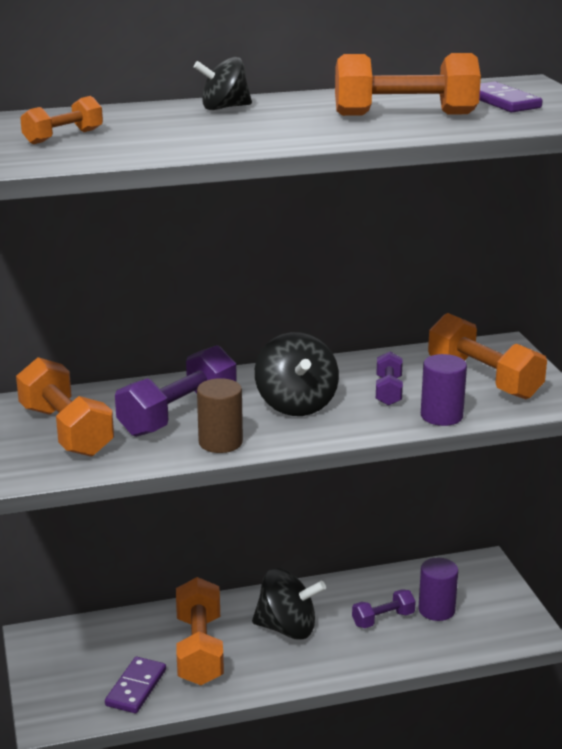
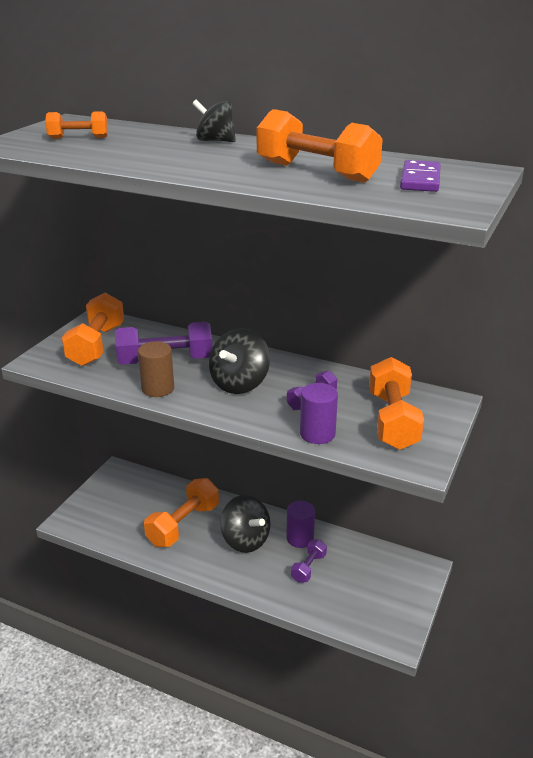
camera: 40 degrees right, 5 degrees up
purple domino [105,657,166,713] -> none
purple dumbbell [352,589,416,628] -> purple dumbbell turned 75 degrees counterclockwise [291,539,327,583]
purple cylinder [418,558,458,621] -> purple cylinder moved to [286,501,315,548]

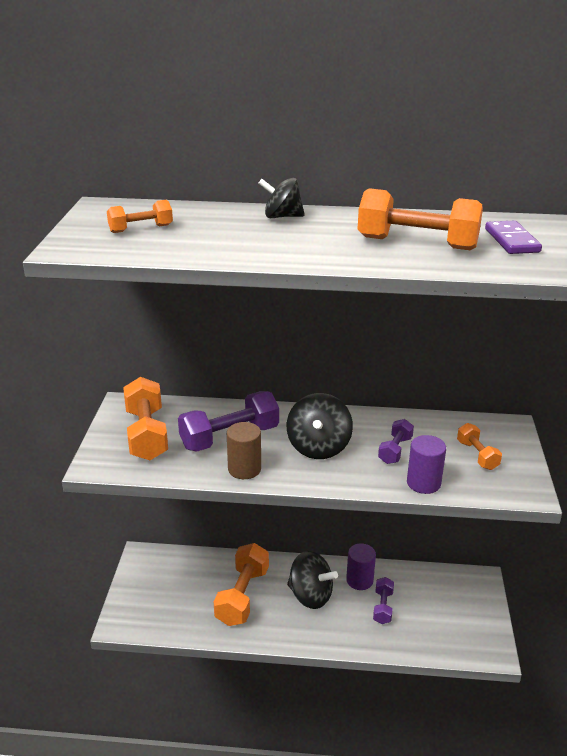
camera: 20 degrees left, 0 degrees up
orange dumbbell [369,357,424,450] -> orange dumbbell [457,423,502,470], size x0.55

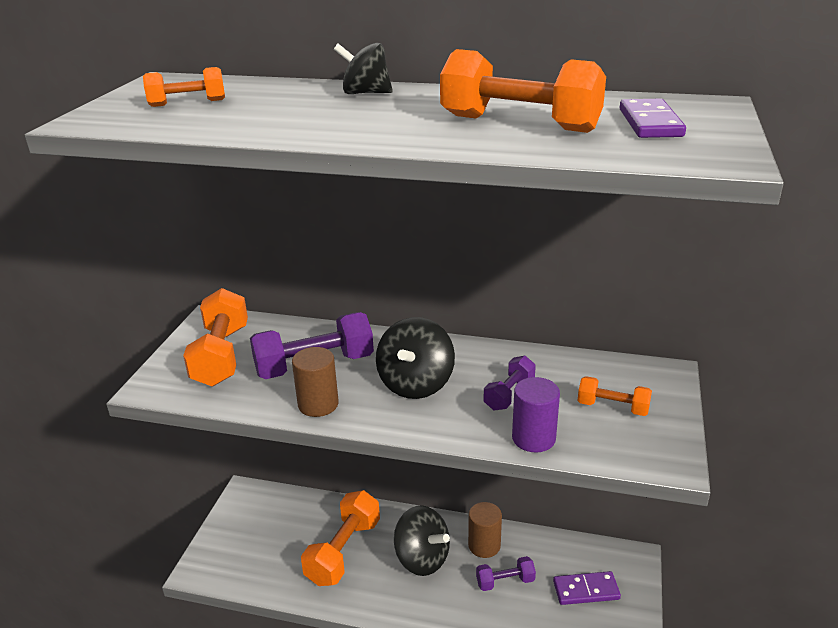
camera: 10 degrees right, 0 degrees up
purple cylinder [346,543,376,590] -> brown cylinder [468,502,502,558]
purple dumbbell [373,577,394,624] -> purple dumbbell turned 60 degrees clockwise [476,556,536,591]
orange dumbbell [457,423,502,470] -> orange dumbbell turned 60 degrees counterclockwise [578,376,652,416]
none -> purple domino [553,571,621,605]

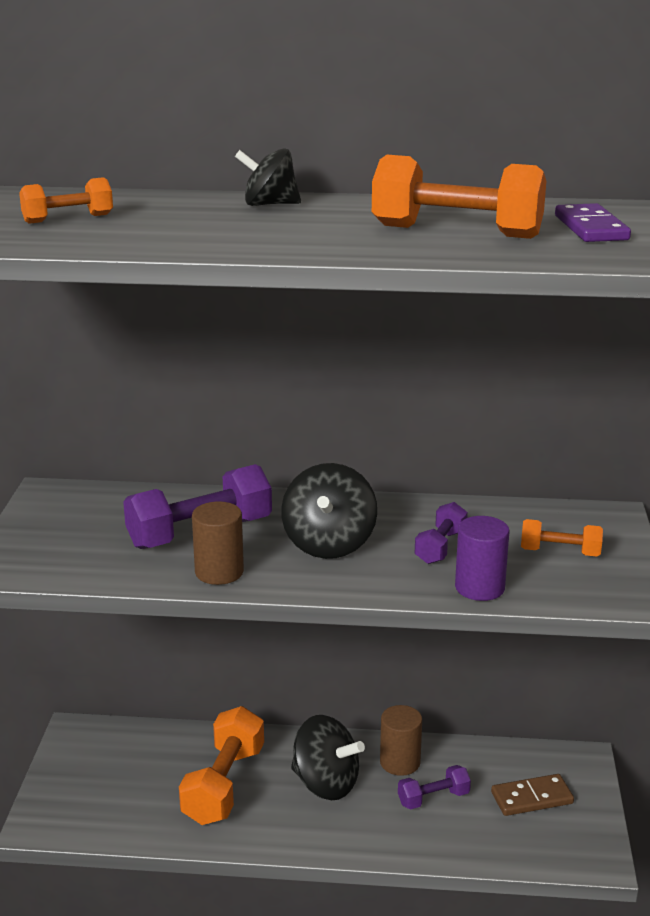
camera: 10 degrees left, 5 degrees down
orange dumbbell [183,288,248,386] -> none
purple domino [553,571,621,605] -> brown domino [491,774,574,816]

